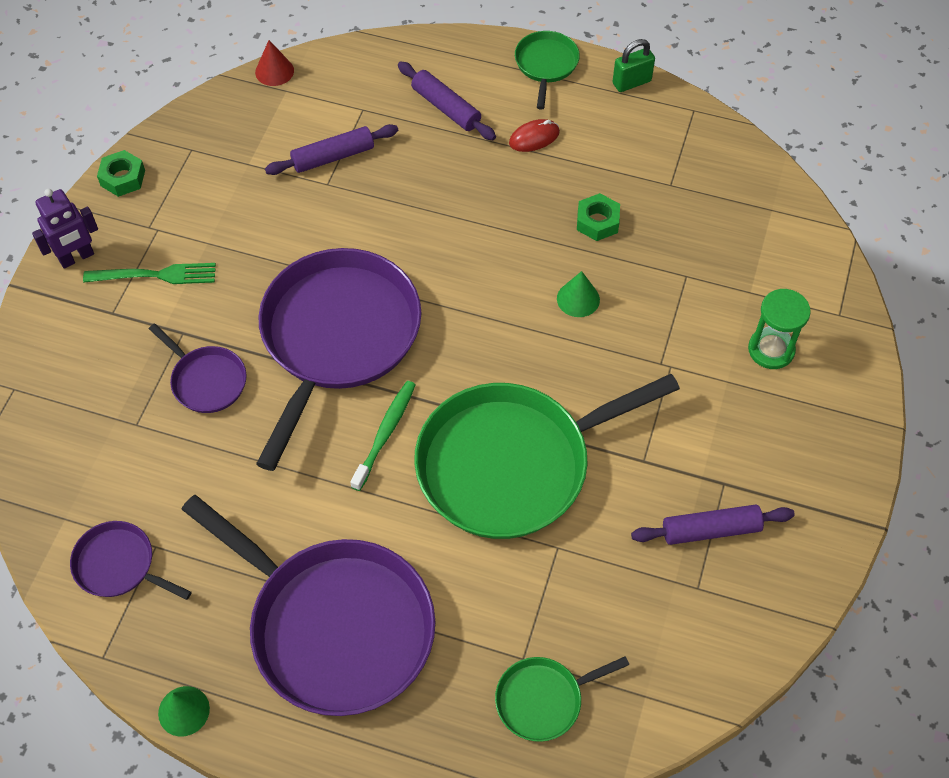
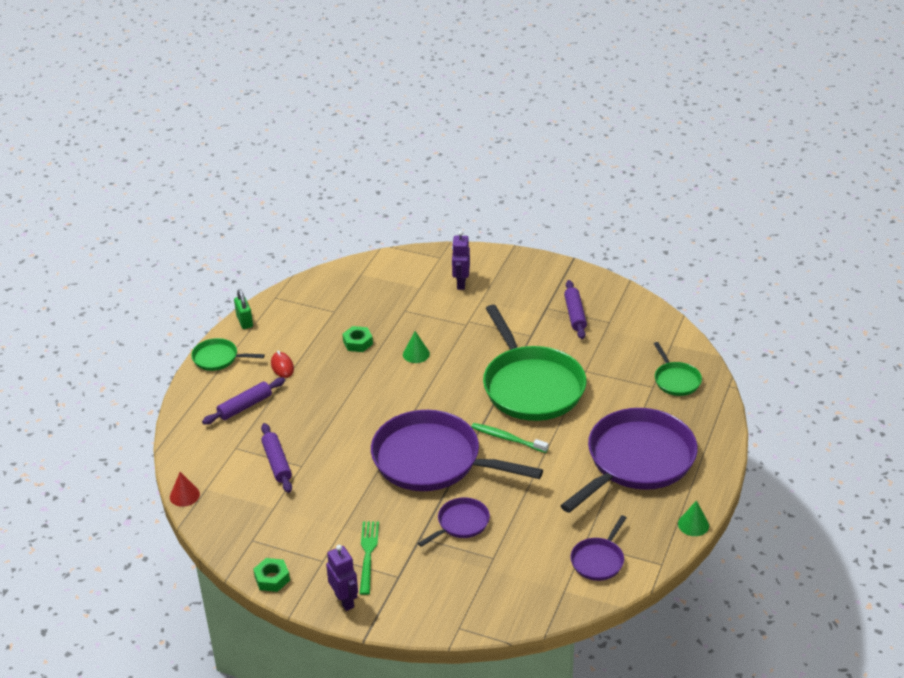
camera: 85 degrees left, 20 degrees down
green hourglass [748,289,811,369] -> purple robot [452,231,470,290]

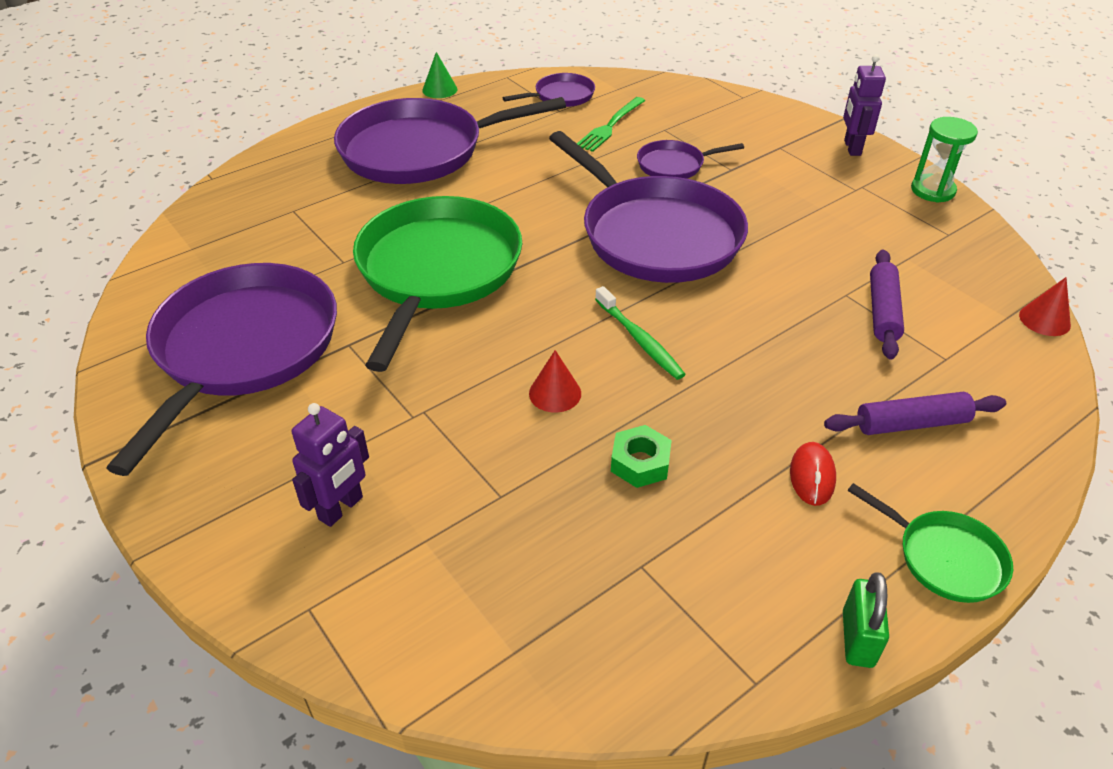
camera: 150 degrees left, 5 degrees up
green nut [253,558,290,592] -> green hourglass [911,117,978,203]
green fork [359,522,379,595] -> green fork moved to [577,97,645,152]
green cone [403,331,430,363] -> red cone [529,350,581,413]
green toothbrush [471,423,548,453] -> green toothbrush moved to [595,286,686,380]
purple rolling pin [564,280,587,339] -> purple pan [106,263,337,476]
green pan [654,342,702,396] -> none

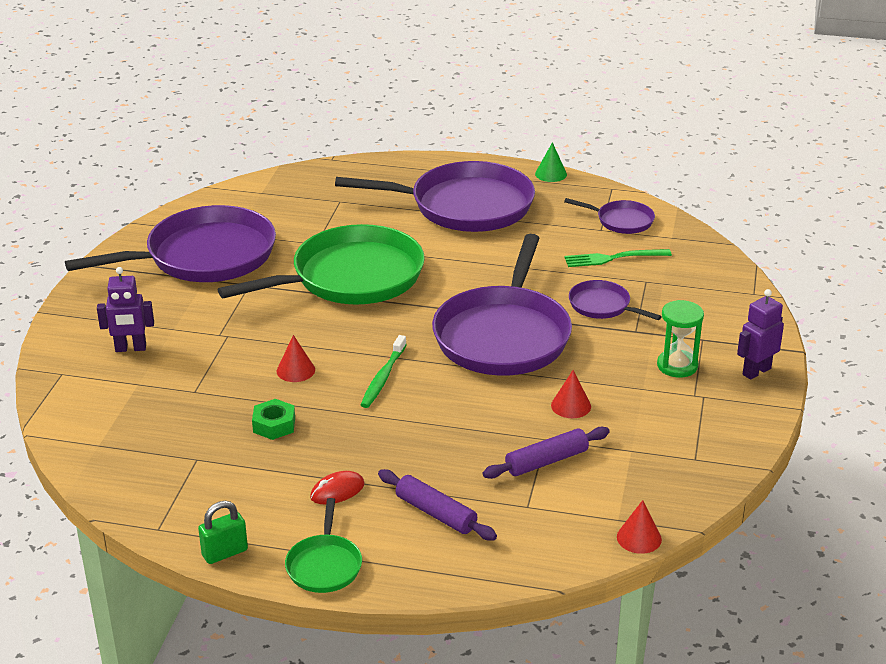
camera: 50 degrees right, 10 degrees down
purple pan [334,97,566,184] -> purple pan turned 150 degrees clockwise [335,161,535,232]
green hourglass [911,117,978,203] -> green hourglass moved to [657,300,704,378]
none -> red cone [551,370,591,418]

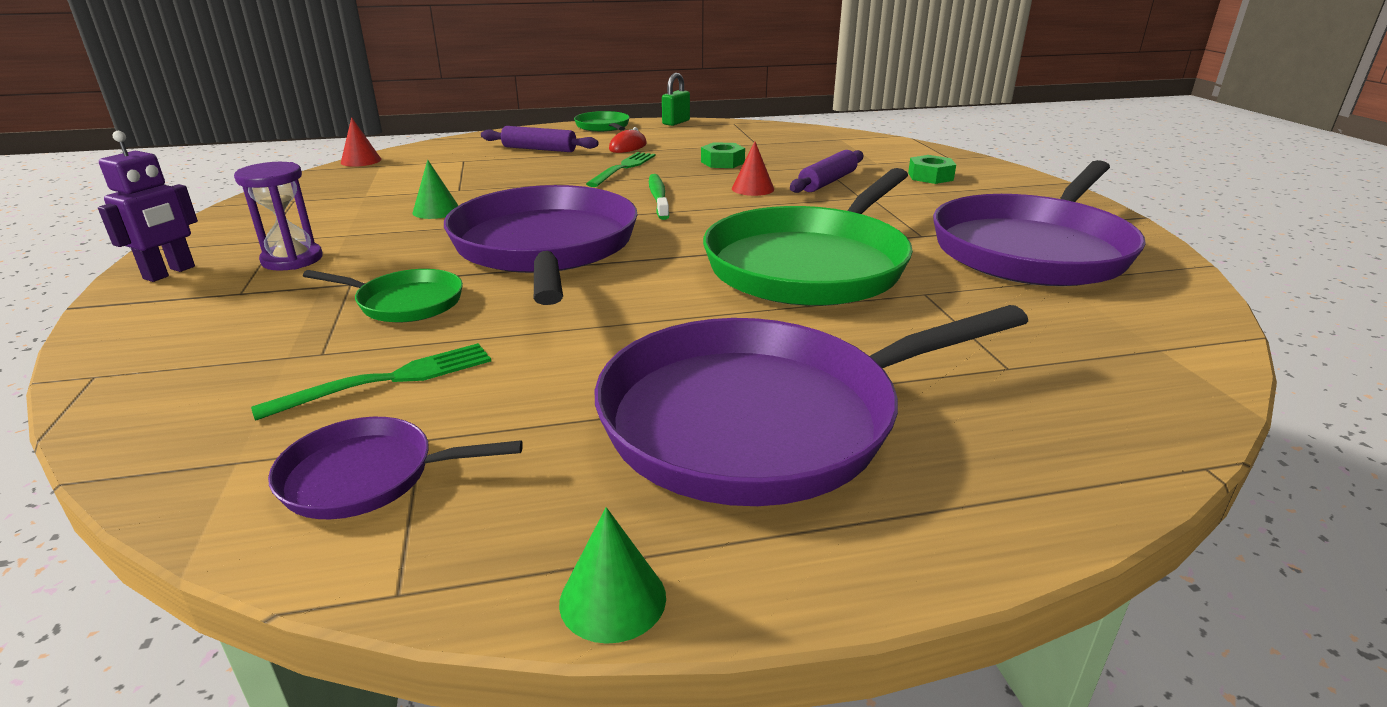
camera: 155 degrees right, 5 degrees down
purple robot [97,267,154,352] -> green nut [908,155,956,184]
purple rolling pin [483,426,610,479] -> purple rolling pin moved to [790,150,863,193]
red cone [551,370,591,418] -> green cone [413,160,459,219]
purple pan [569,280,662,320] -> green pan [303,269,463,322]
green hourglass [657,300,704,378] -> purple hourglass [234,162,323,271]
none -> green fork [586,152,655,187]

